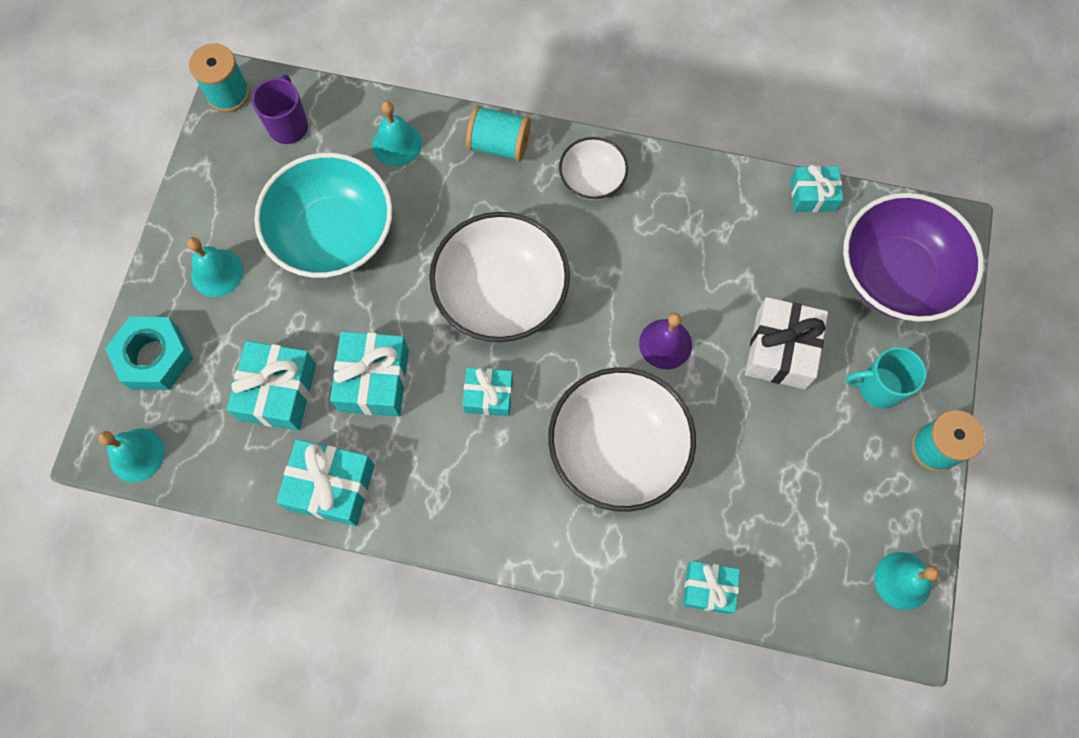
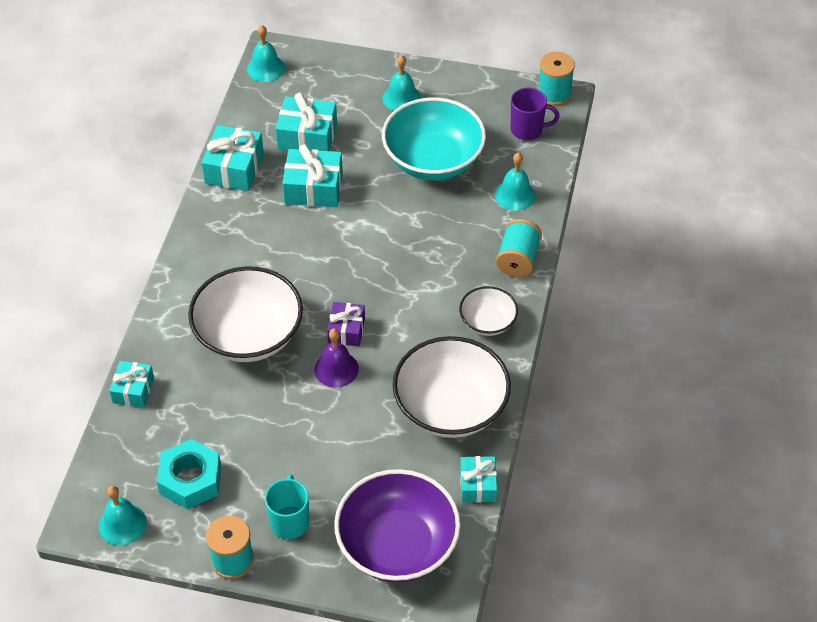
camera: 90 degrees right, 20 degrees down
turquoise nut [105,317,193,390] -> turquoise nut moved to [157,439,221,509]
white bowl [429,212,570,342] -> white bowl moved to [392,336,511,438]
turquoise gift [463,368,513,416] -> none
white gift [745,297,828,389] -> none
none -> purple gift [327,302,365,347]

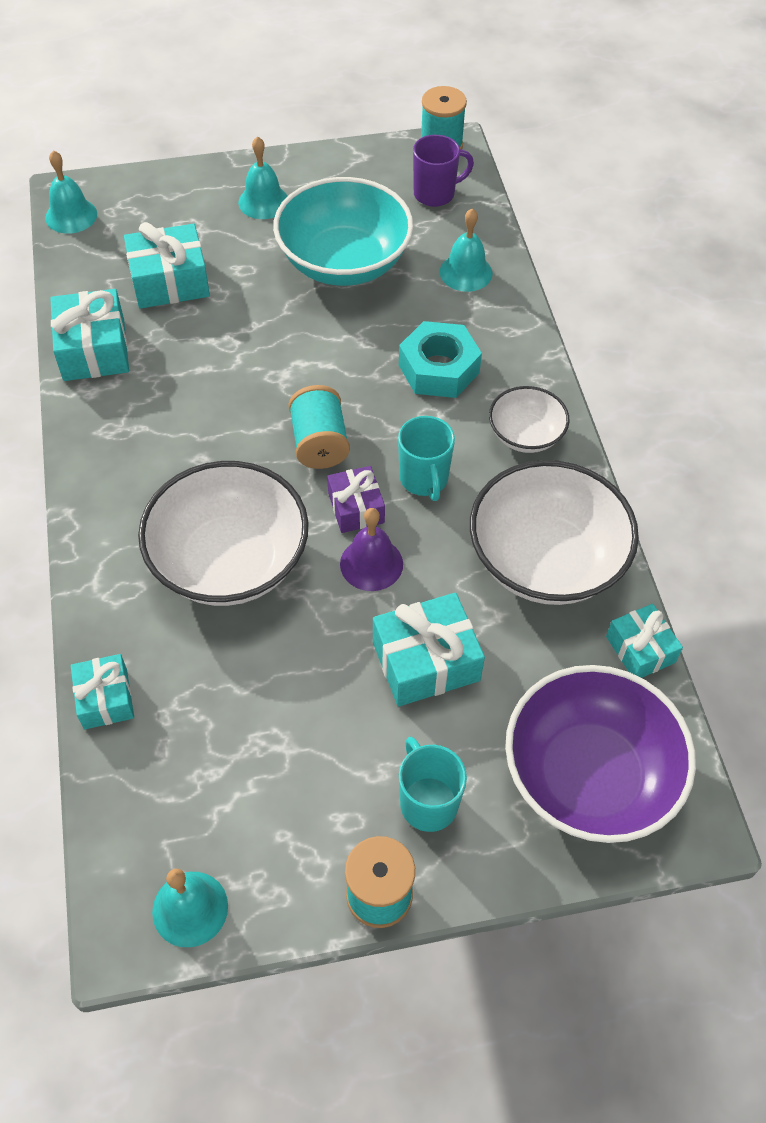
camera: 25 degrees left, 5 degrees up
turquoise nut [157,439,221,509] -> turquoise nut moved to [399,321,482,398]
turquoise gift [282,144,343,207] -> turquoise gift moved to [373,593,485,707]
turquoise spool [496,219,542,277] -> turquoise spool moved to [288,385,350,469]
none -> turquoise mug [398,416,455,501]

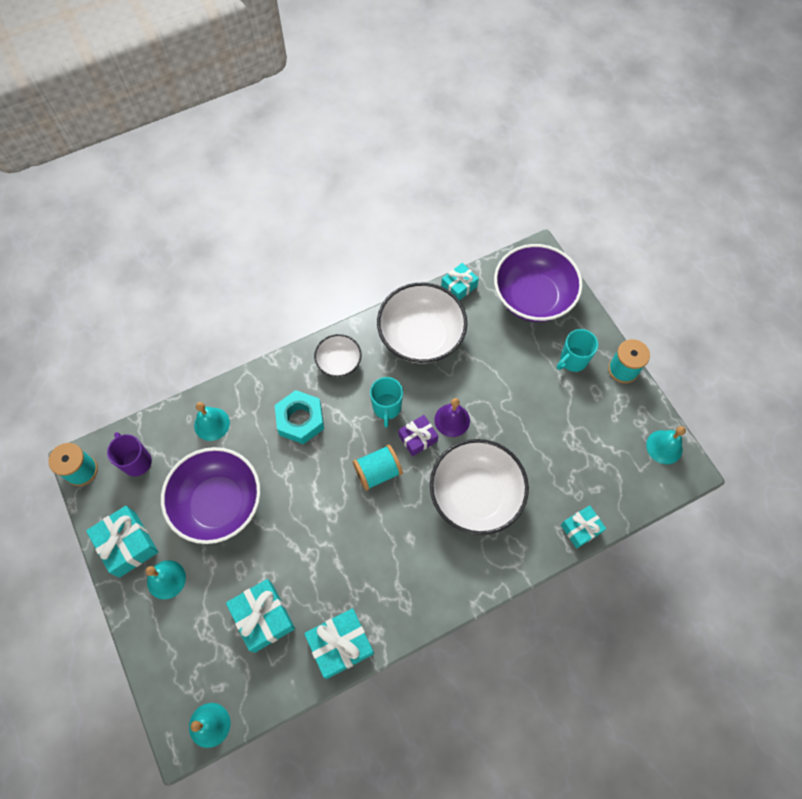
camera: 105 degrees left, 10 degrees up
turquoise bowl [273,177,413,286] -> purple bowl [161,447,261,544]
turquoise gift [373,593,485,707] -> turquoise gift moved to [86,506,158,578]
turquoise mug [398,416,455,501] -> turquoise mug turned 120 degrees clockwise [370,377,403,427]

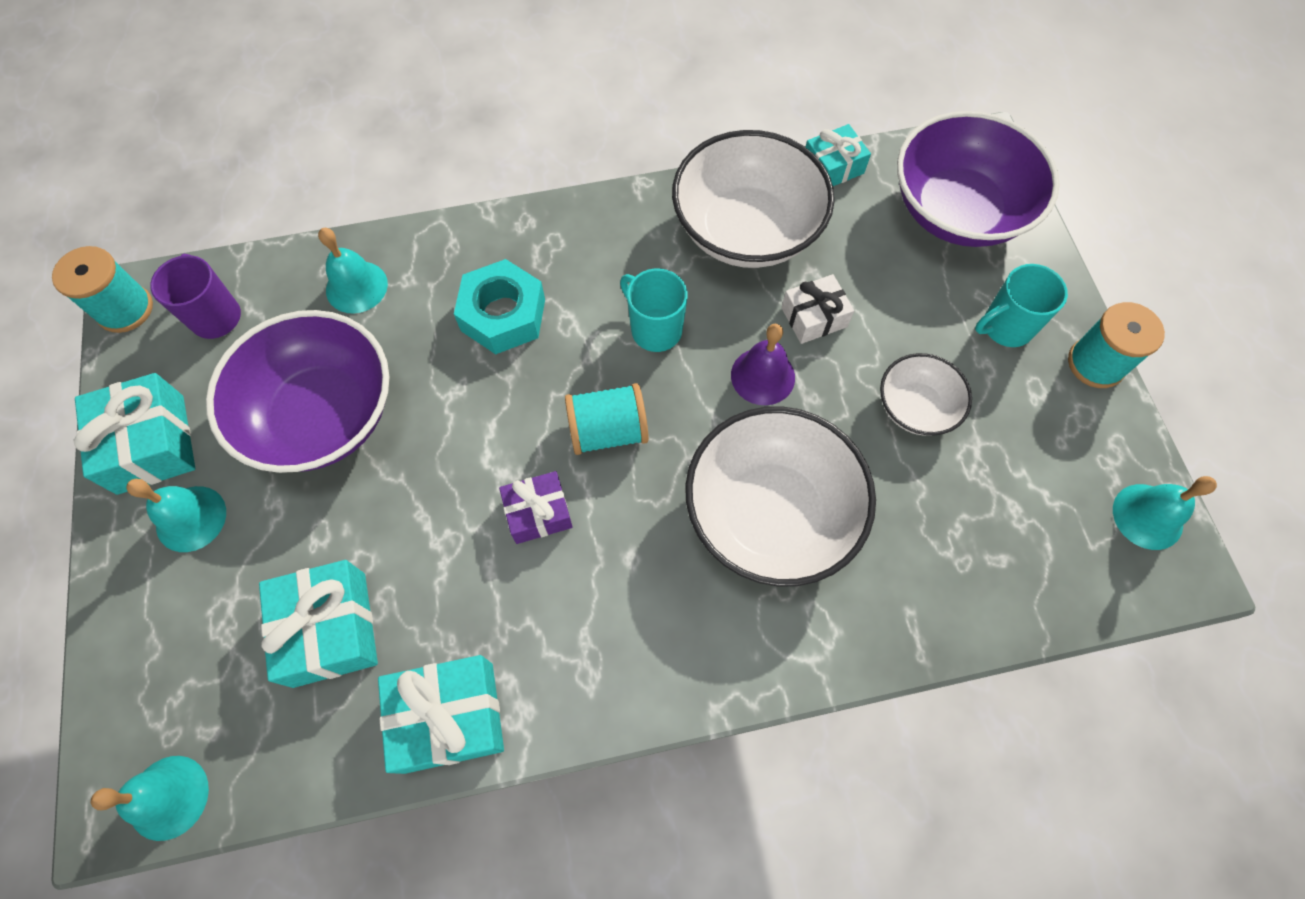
camera: 15 degrees right, 0 degrees up
white bowl [314,334,362,377] -> white bowl moved to [880,353,972,436]
turquoise mug [370,377,403,427] -> turquoise mug turned 120 degrees clockwise [620,269,688,352]
purple gift [399,415,438,456] -> purple gift moved to [499,471,573,544]
turquoise gift [561,505,606,549] -> none
none -> white gift [781,274,854,344]

